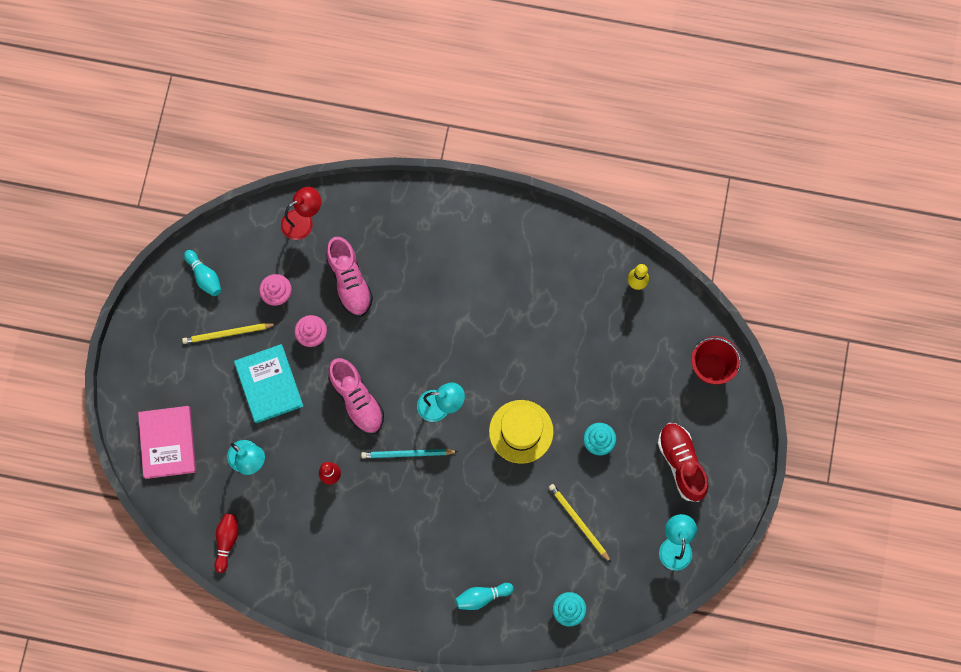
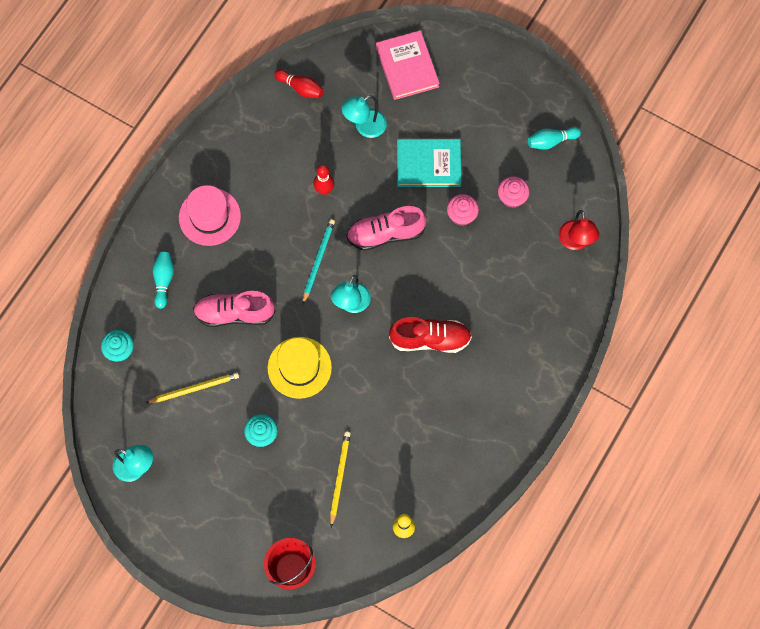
camera: 110 degrees right, 5 degrees down
pink book [138,406,196,479] -> pink book turned 60 degrees clockwise [376,30,440,100]
yellow pencil [182,323,276,344] -> yellow pencil moved to [330,431,351,527]
pink shoe [326,237,373,317] -> pink shoe moved to [193,291,276,327]
red shoe [658,423,708,502] -> red shoe moved to [389,317,472,353]
none -> pink hat [179,185,241,246]

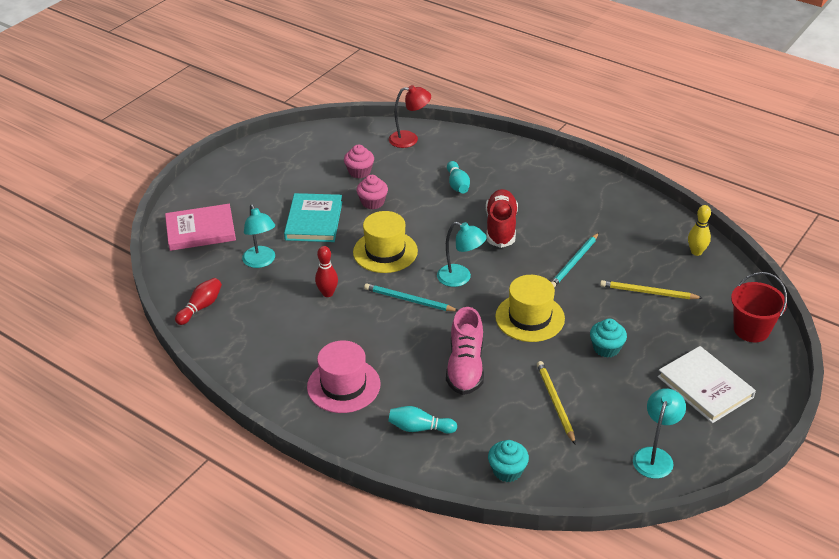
camera: 85 degrees left, 30 degrees down
pink shoe [346,206,426,251] -> yellow hat [353,211,418,273]
turquoise bowling pin [528,127,581,150] -> turquoise bowling pin moved to [447,161,470,193]
none -> turquoise pencil [551,233,599,288]
none -> white book [658,346,756,423]

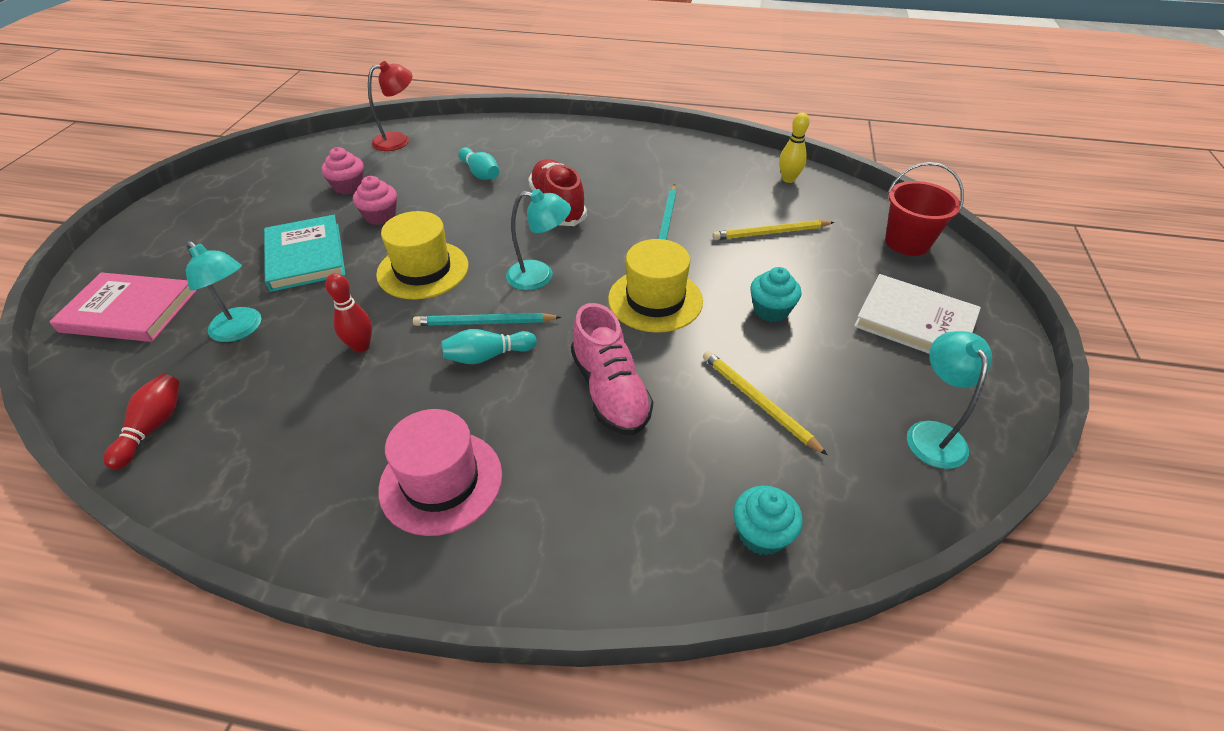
camera: 25 degrees left, 5 degrees up
pink book [165,204,236,251] -> pink book turned 45 degrees clockwise [49,272,196,342]
turquoise bowling pin [388,406,457,434] -> turquoise bowling pin moved to [442,329,537,364]

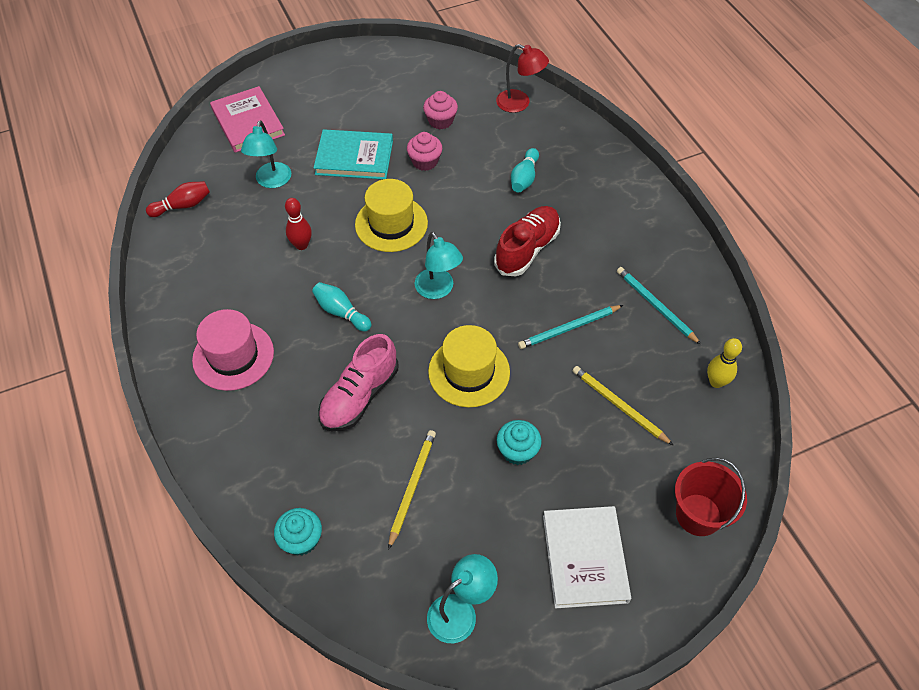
camera: 55 degrees right, 10 degrees up
turquoise book [264,215,346,292] -> turquoise book turned 60 degrees clockwise [314,129,393,179]
turquoise pencil [413,313,561,326] -> turquoise pencil moved to [617,267,701,345]

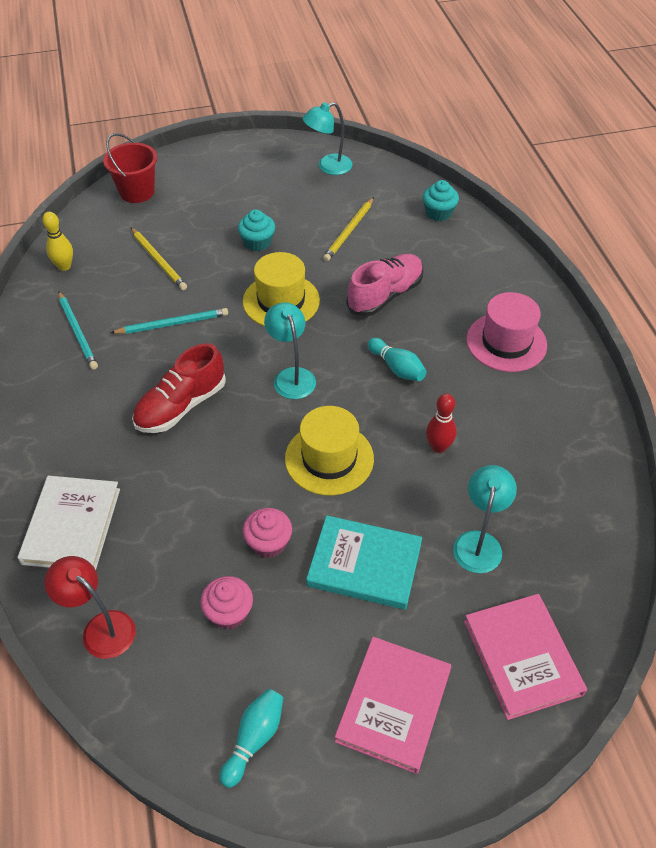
camera: 170 degrees left, 5 degrees down
red bowling pin [146,181,210,217] -> none
turquoise bowling pin [511,148,539,192] -> turquoise bowling pin moved to [220,689,283,788]
white book [543,506,631,608] -> white book moved to [18,476,120,570]
none -> pink book [335,637,451,774]

